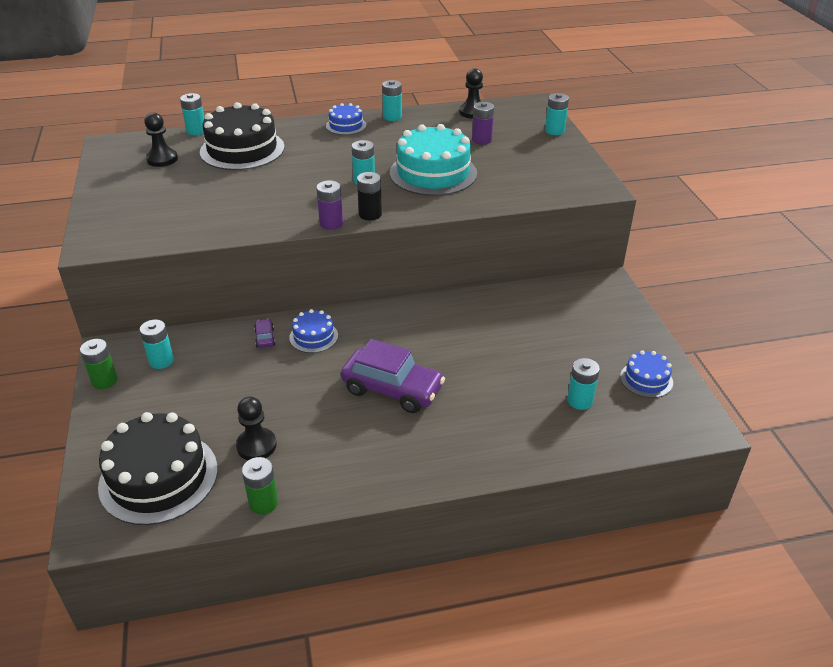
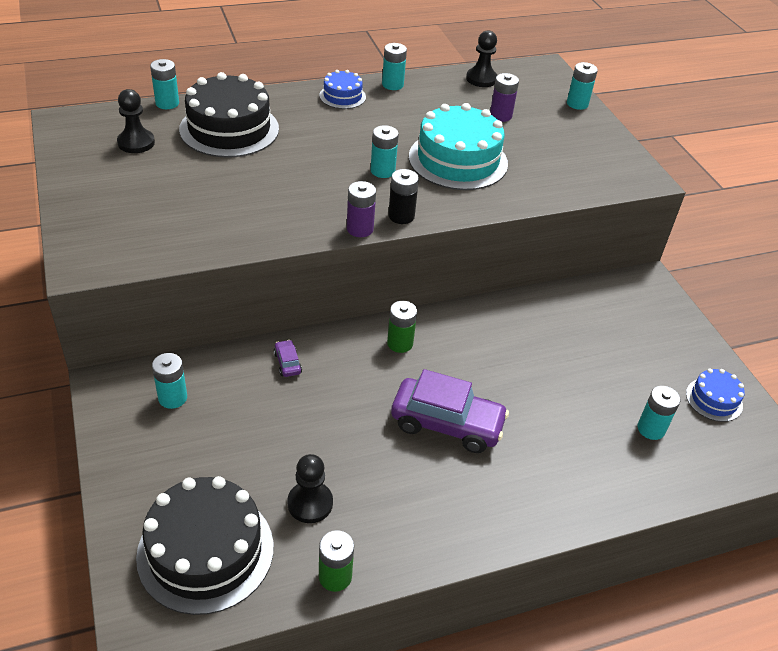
camera: 10 degrees left, 5 degrees up
green battery [80,339,118,389] -> green battery moved to [387,301,417,353]
blue cake [289,309,338,353] -> none

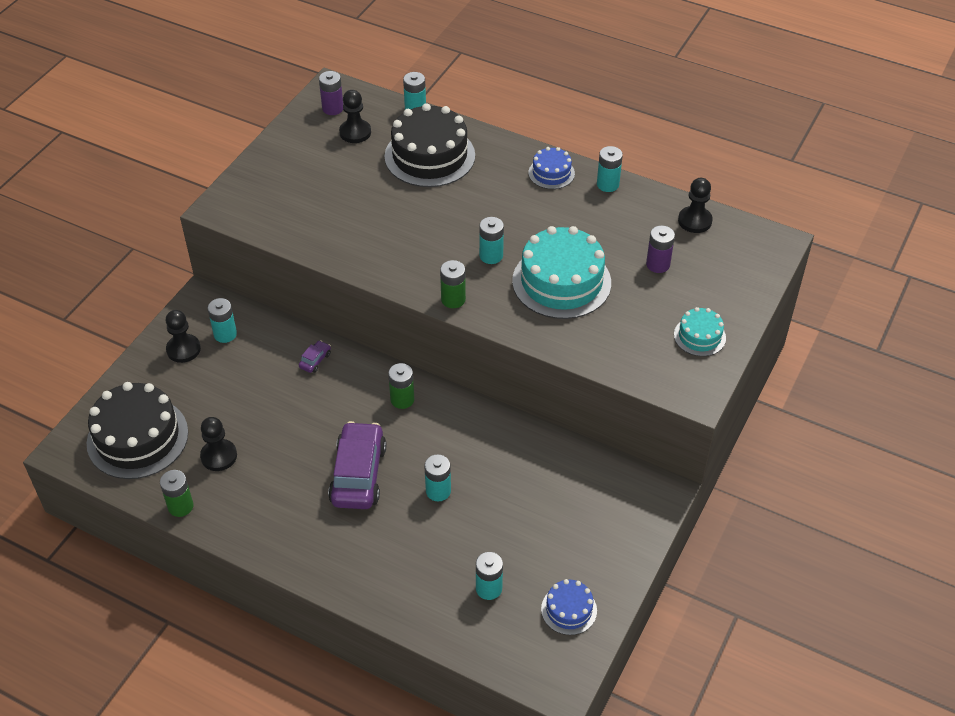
camera: 50 degrees right, 5 degrees up
purple battery [347,181,376,237] -> purple battery moved to [319,71,343,115]
black battery [388,169,419,224] -> green battery [440,260,466,308]
purple car [391,369,509,453] -> purple car turned 150 degrees counterclockwise [328,421,386,509]
turquoise battery [567,62,598,110] -> turquoise battery moved to [424,455,451,502]
none -> black pawn [166,310,201,363]
none -> turquoise cake [674,307,726,356]

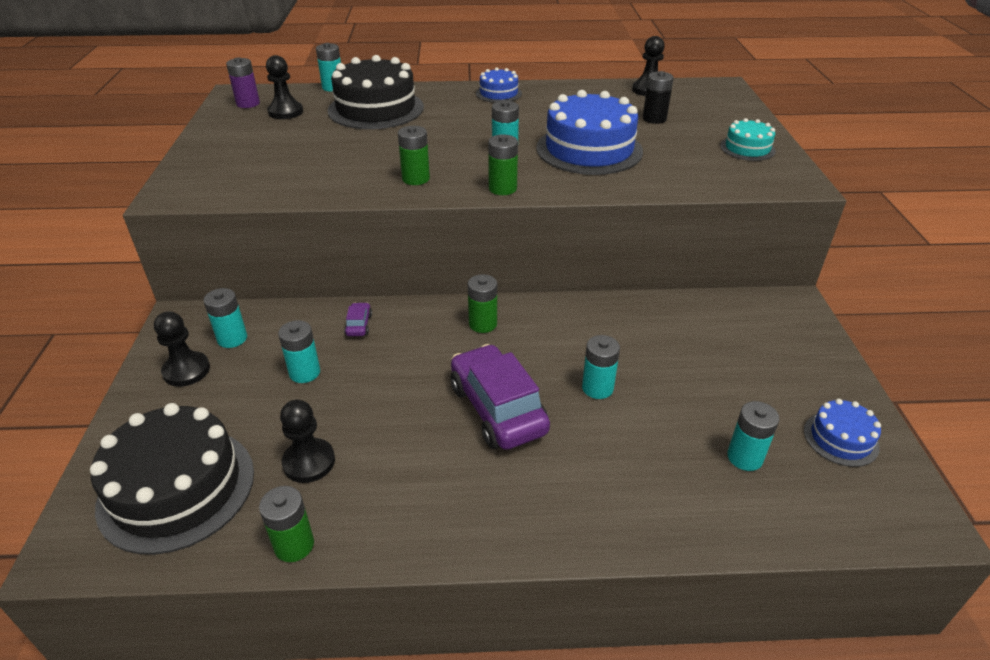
camera: 30 degrees left, 10 degrees down
turquoise cake [512,226,611,319] -> blue cake [536,90,643,175]
turquoise battery [597,146,623,192] -> turquoise battery moved to [278,320,320,383]
purple battery [646,226,675,273] -> black battery [643,71,674,124]
none -> green battery [398,126,430,185]

